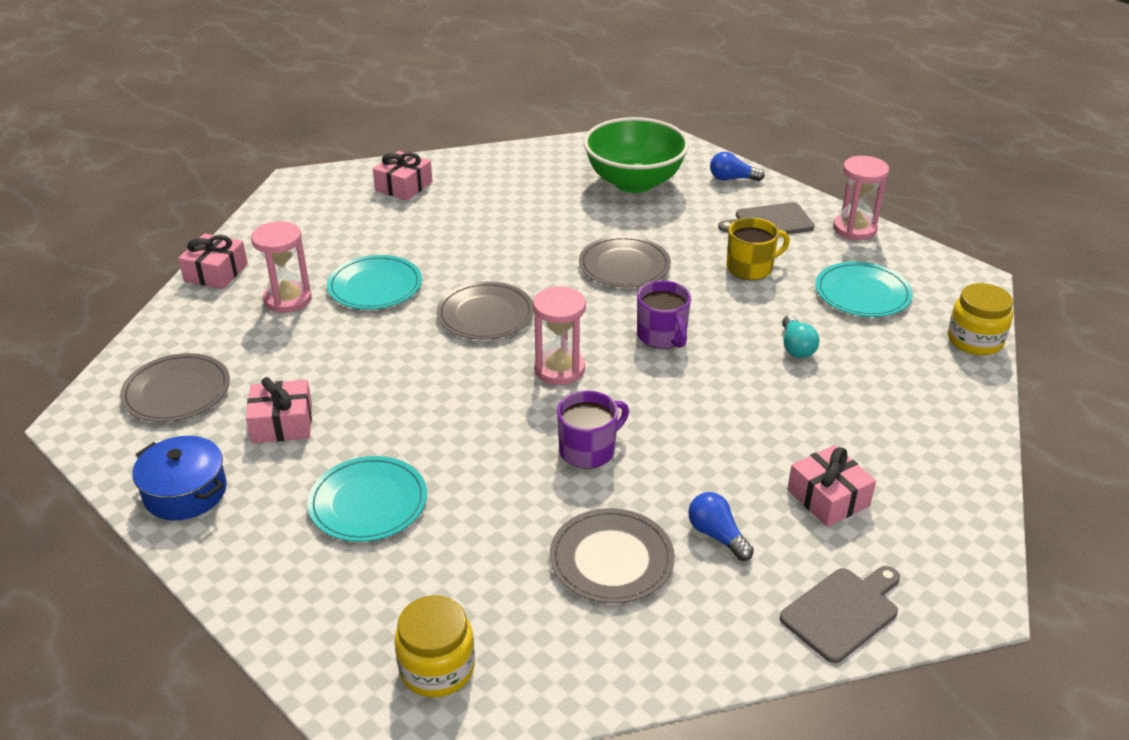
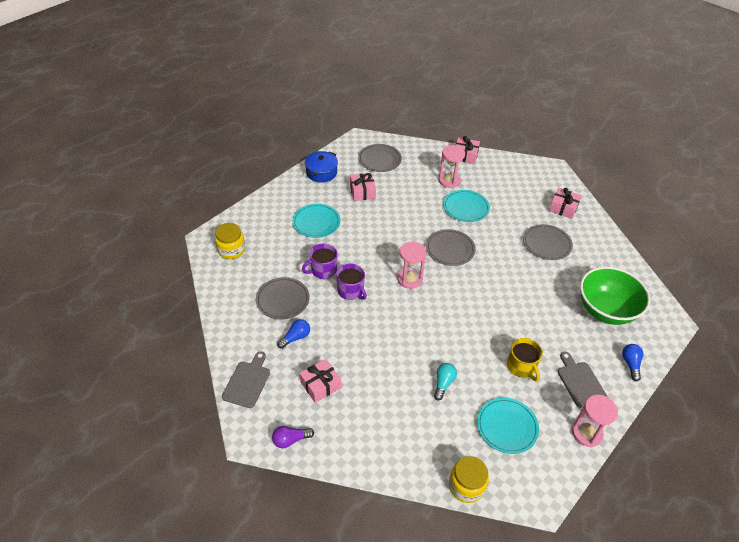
camera: 85 degrees right, 10 degrees up
grey plate [579,236,671,288] -> grey plate moved to [523,224,573,260]
purple mug [637,280,691,349] -> purple mug moved to [302,243,338,279]
grey cutting board [780,566,900,663] -> grey cutting board turned 120 degrees counterclockwise [222,351,270,408]
turquoise light bulb [782,315,819,358] -> turquoise light bulb turned 120 degrees clockwise [434,363,457,400]
none -> purple light bulb [272,426,314,449]

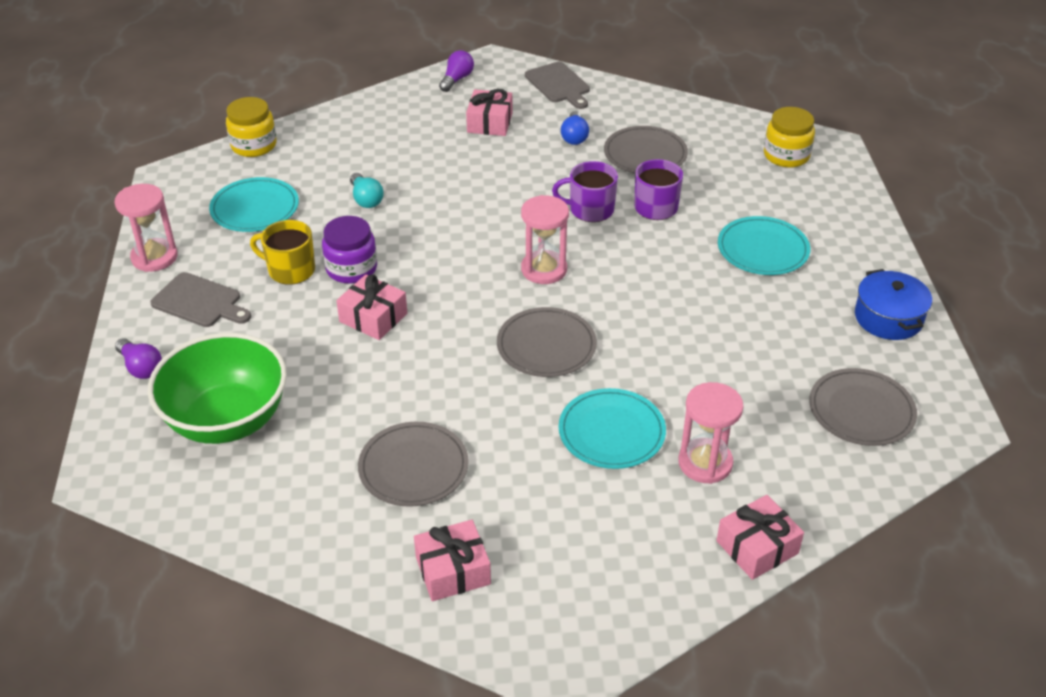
camera: 135 degrees right, 5 degrees down
pink gift [350,173,376,201] -> pink gift moved to [336,274,407,340]
blue light bulb [622,344,643,381] -> purple light bulb [115,338,162,379]
none -> purple jar [322,216,377,284]

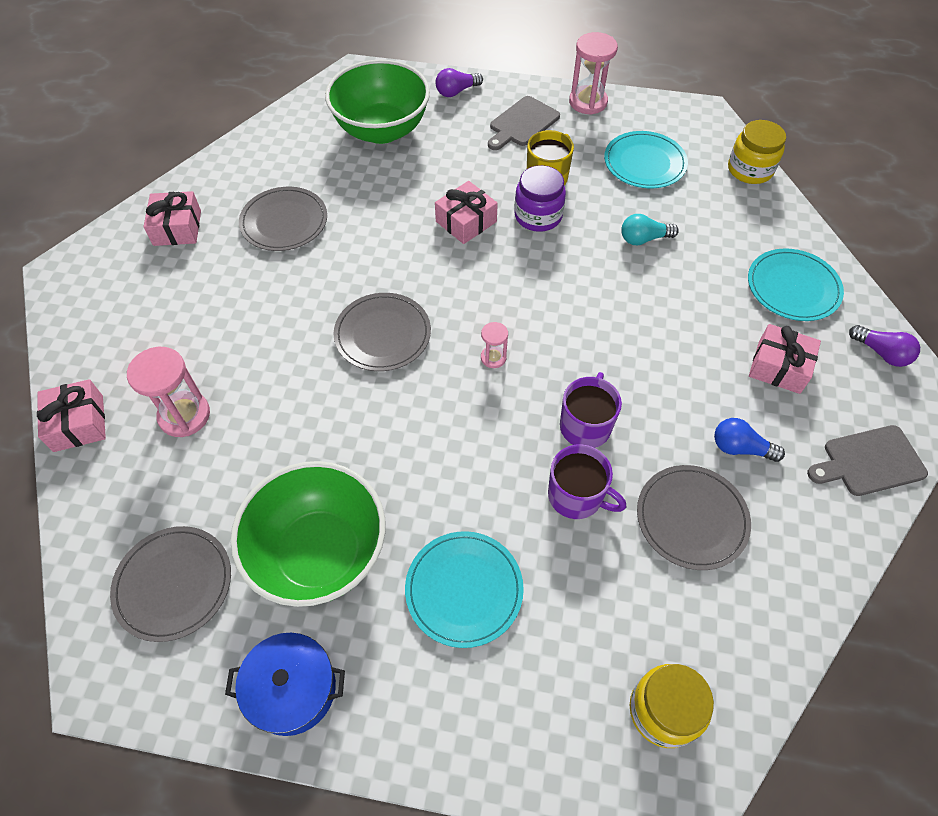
camera: 105 degrees right, 15 degrees up
pink hourglass [521,195,569,284] -> pink hourglass [481,322,508,368], size x0.53
turquoise plate [558,388,666,469] -> turquoise plate moved to [748,248,844,321]
none -> green bowl [230,461,385,607]

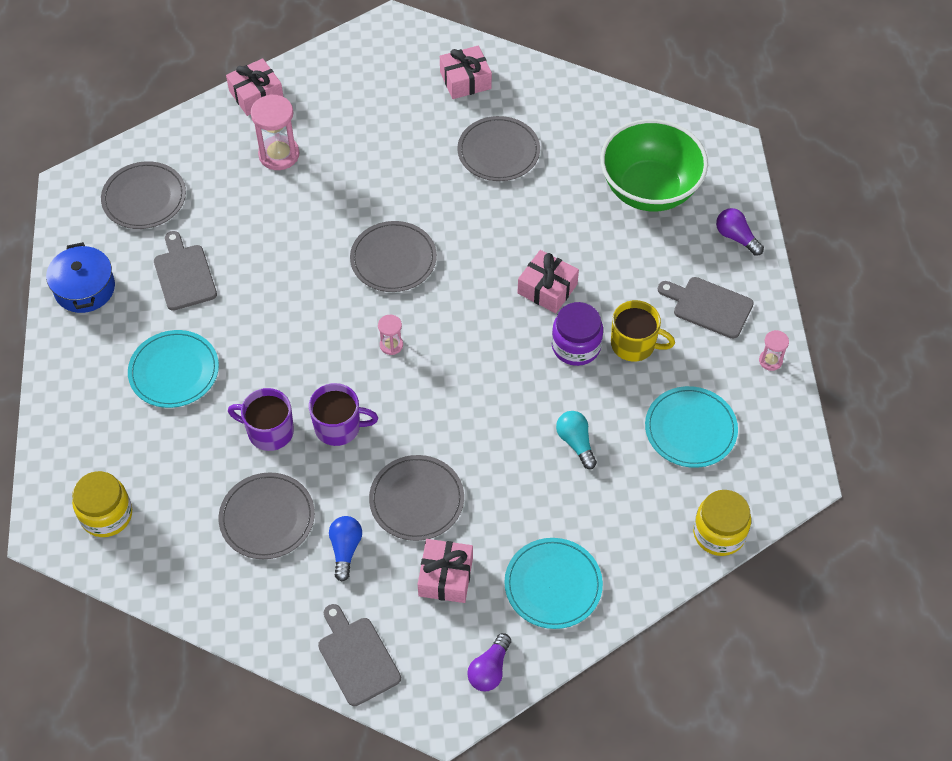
camera: 75 degrees right, 0 degrees up
green bowl [230,461,385,607] -> grey cutting board [154,231,217,311]
purple mug [548,444,626,519] -> purple mug turned 90 degrees clockwise [228,388,294,451]
pink hourglass [569,32,618,115] -> pink hourglass [759,330,789,371], size x0.53
none -> grey plate [369,455,464,541]

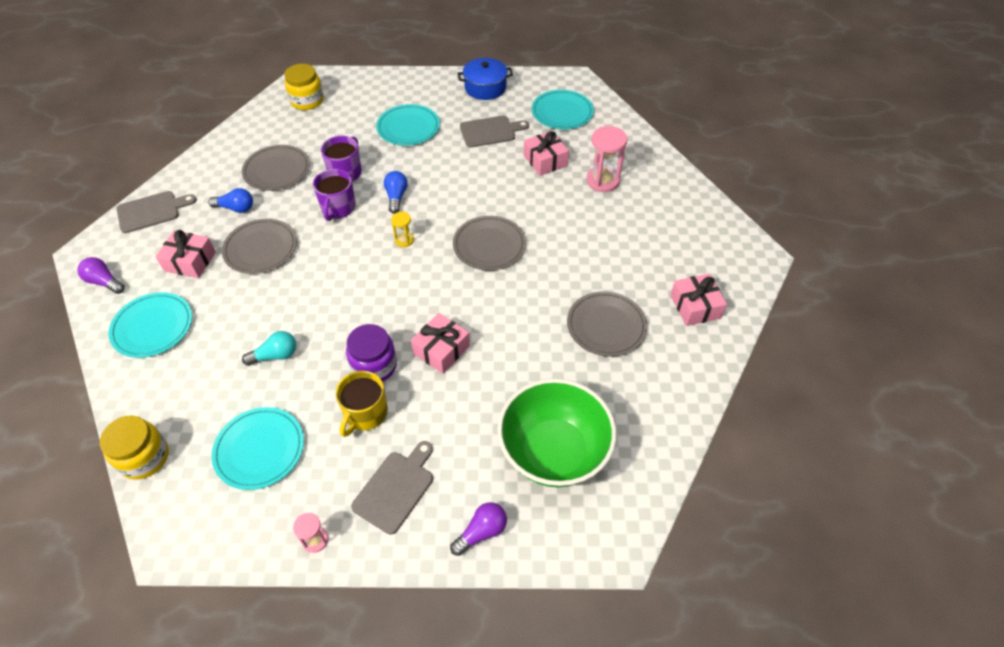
camera: 95 degrees right, 5 degrees down
grey plate [101,161,186,229] -> turquoise plate [532,90,594,129]
pink gift [226,58,283,116] -> pink gift moved to [524,131,569,176]
pink hourglass [378,315,403,355] -> yellow hourglass [391,212,414,247]
none -> blue light bulb [384,171,408,214]

